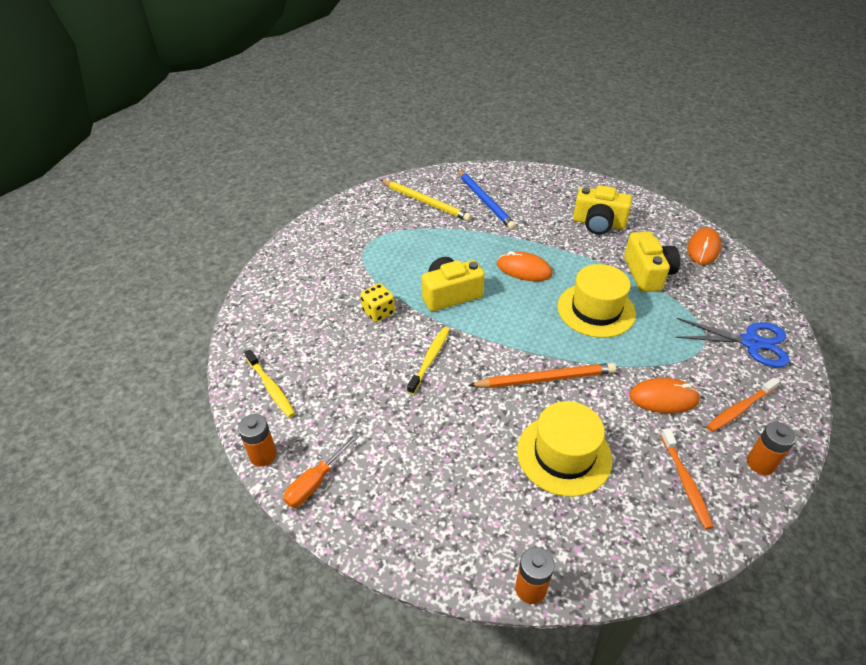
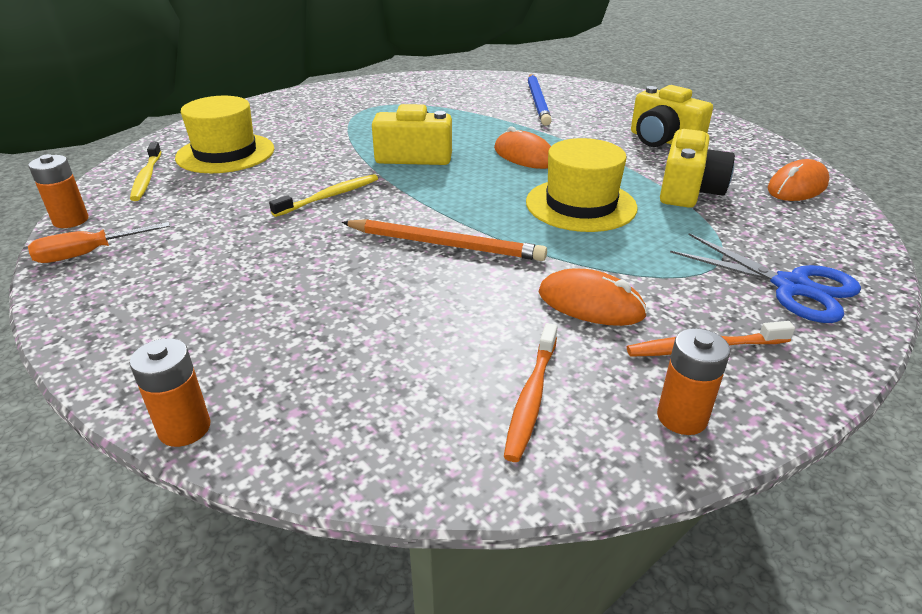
camera: 25 degrees right, 10 degrees down
yellow dice [360,283,395,322] -> none
yellow pencil [380,180,472,221] -> none
yellow hat [517,401,613,497] -> yellow hat moved to [175,96,274,173]

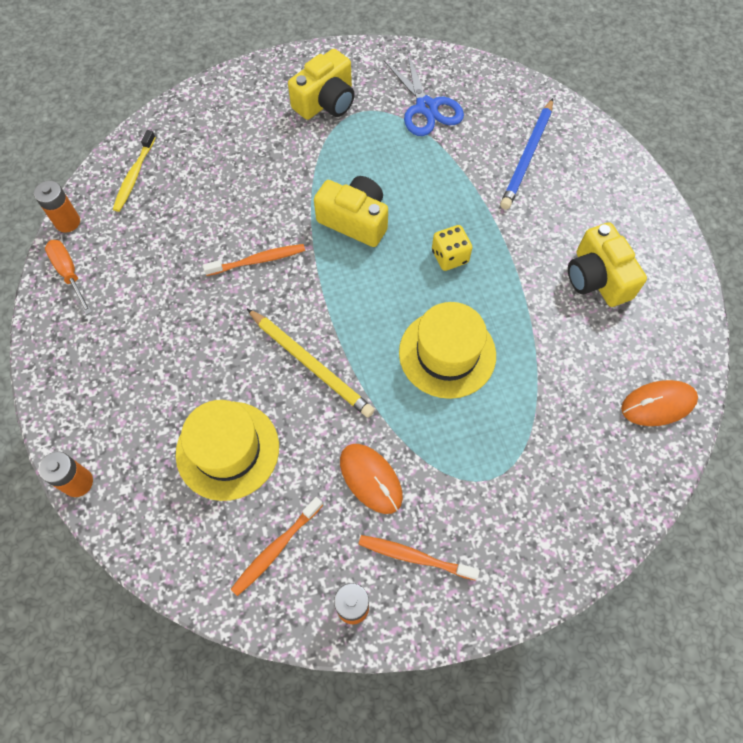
camera: 25 degrees right, 30 degrees up
orange screwdriver [28,222,170,263] -> orange screwdriver turned 60 degrees clockwise [45,240,92,315]
yellow hat [175,96,274,173] -> yellow hat moved to [176,400,279,501]
yellow toothbrush [269,174,378,217] -> orange toothbrush [203,244,305,276]
orange pencil [341,219,547,261] -> yellow pencil [247,309,375,418]
orange mouse [494,127,551,169] -> yellow dice [432,225,472,271]
yellow camera [660,129,735,208] -> yellow camera moved to [288,49,355,120]
blue scissors [670,233,861,323] -> blue scissors moved to [384,52,464,136]

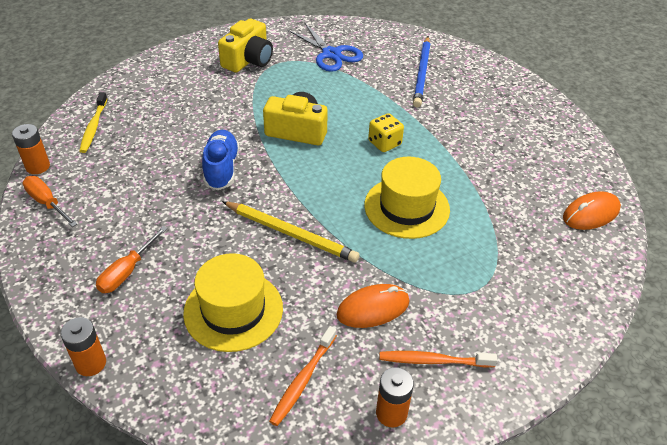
camera: 15 degrees left, 20 degrees down
orange toothbrush [203,244,305,276] -> blue shoe [202,130,239,190]
orange mouse [340,444,403,514] -> orange mouse turned 60 degrees counterclockwise [337,284,409,328]
yellow camera [568,222,647,307] -> none
none -> orange screwdriver [96,226,168,293]

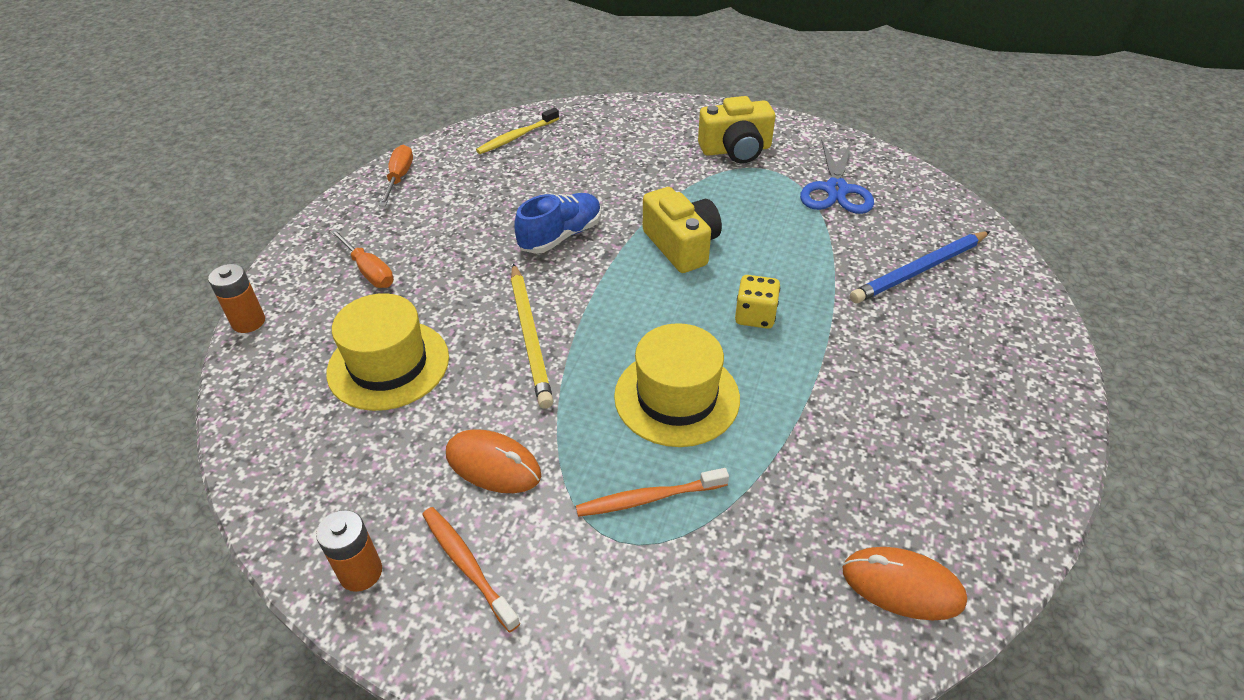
camera: 50 degrees right, 0 degrees up
orange battery [12,124,50,174] -> none
orange screwdriver [96,226,168,293] -> orange screwdriver turned 120 degrees counterclockwise [330,229,394,288]
orange toothbrush [269,326,337,426] -> orange toothbrush moved to [576,468,729,517]

